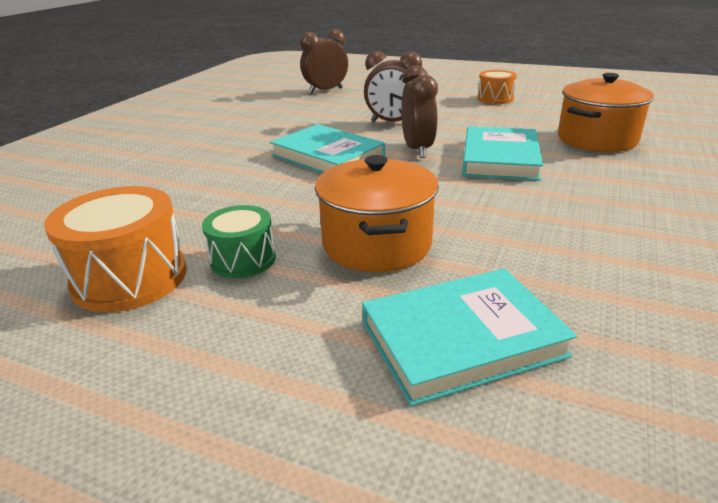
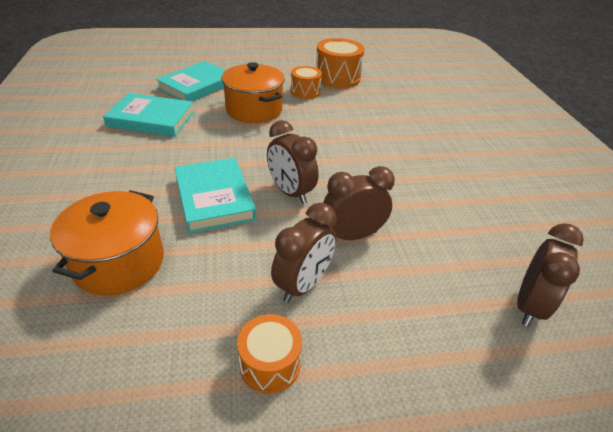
camera: 145 degrees right, 10 degrees up
green drum [202,205,276,278] -> orange drum [291,66,322,99]
turquoise book [270,124,385,173] -> turquoise book moved to [103,93,195,137]
none -> brown clock [271,203,337,303]

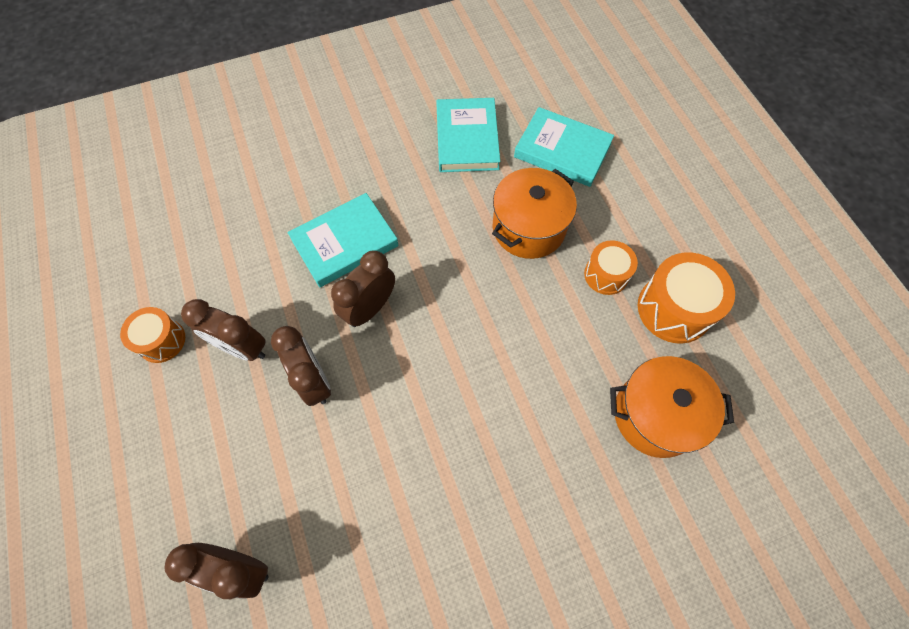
camera: 80 degrees right, 25 degrees up
orange pot [50,190,164,296] -> orange pot moved to [610,356,734,458]

